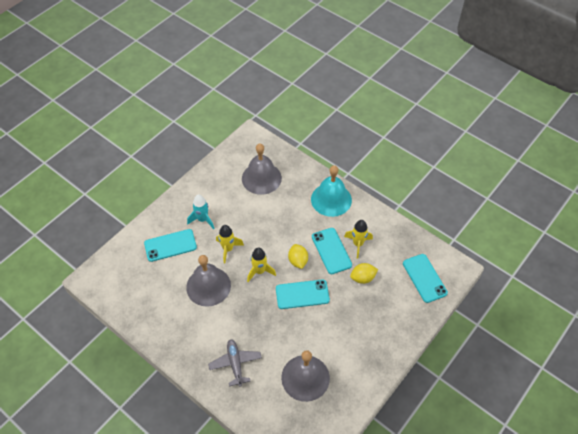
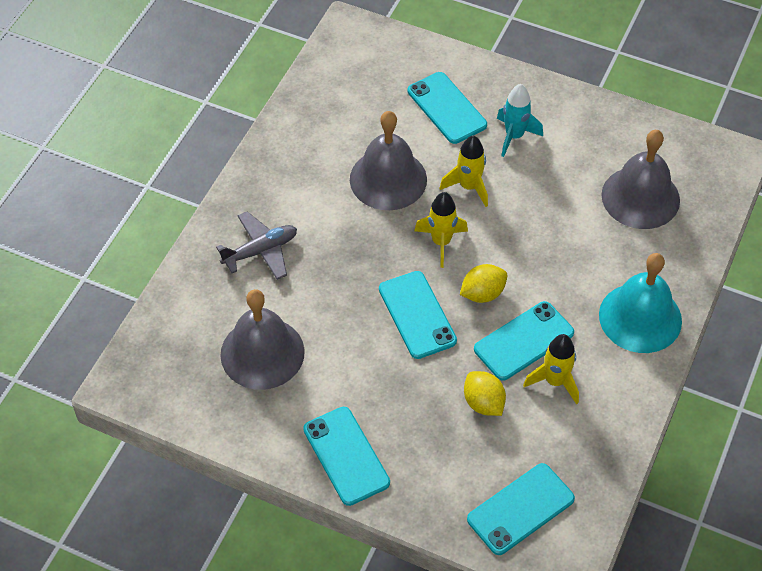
camera: 75 degrees right, 0 degrees up
none -> turquoise phone [303,407,390,506]

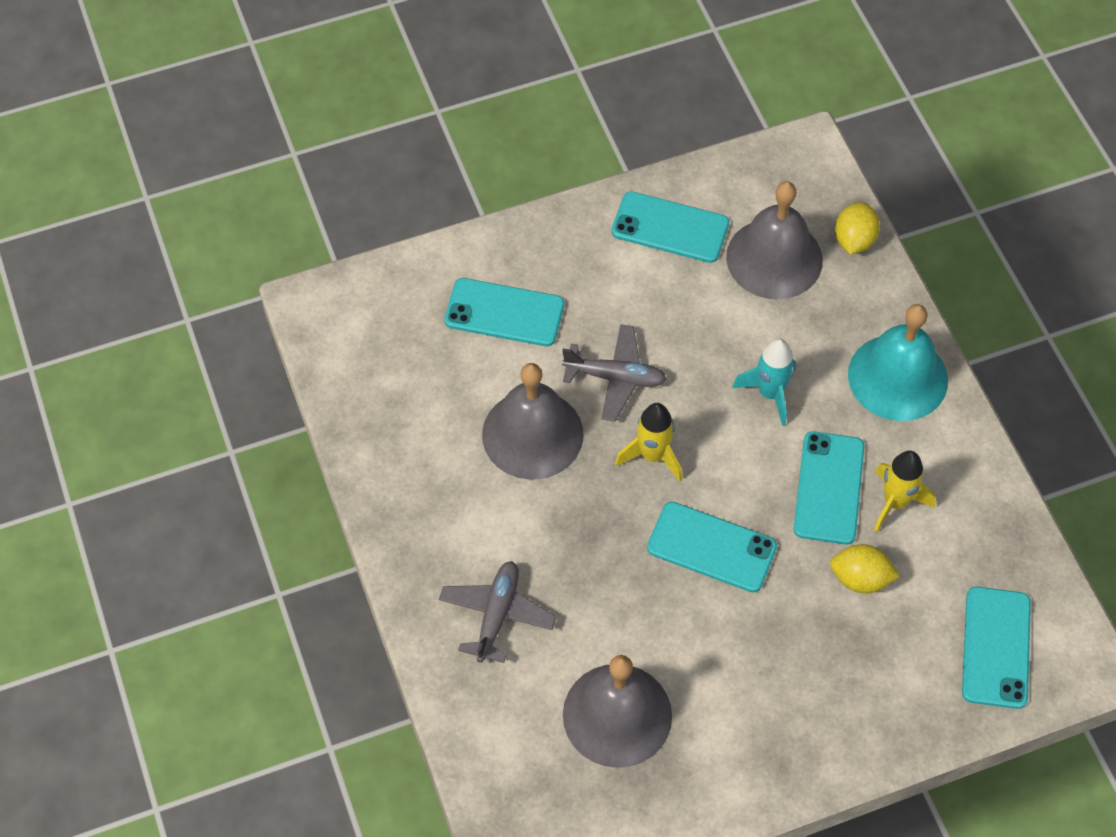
camera: 45 degrees left, 5 degrees up
turquoise phone [303,407,390,506] -> turquoise phone moved to [611,191,729,263]
yellow rocket [440,135,488,207] -> grey plane [562,324,666,421]
yellow lemon [460,264,508,303] -> yellow lemon moved to [835,202,880,254]
turquoise rocket [497,84,543,157] -> turquoise rocket moved to [732,339,796,426]

